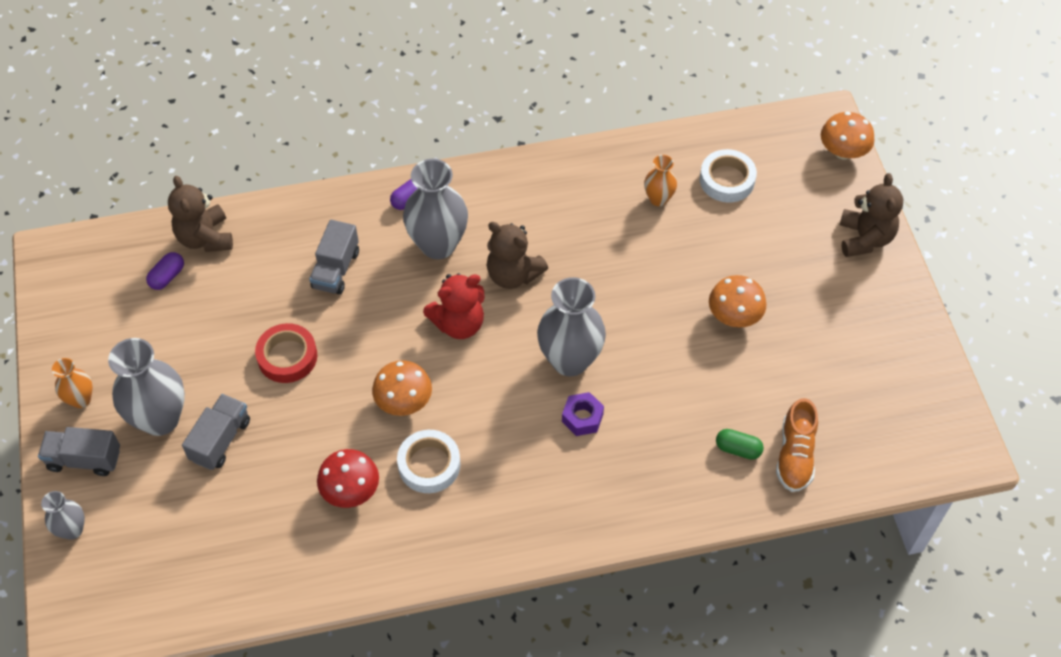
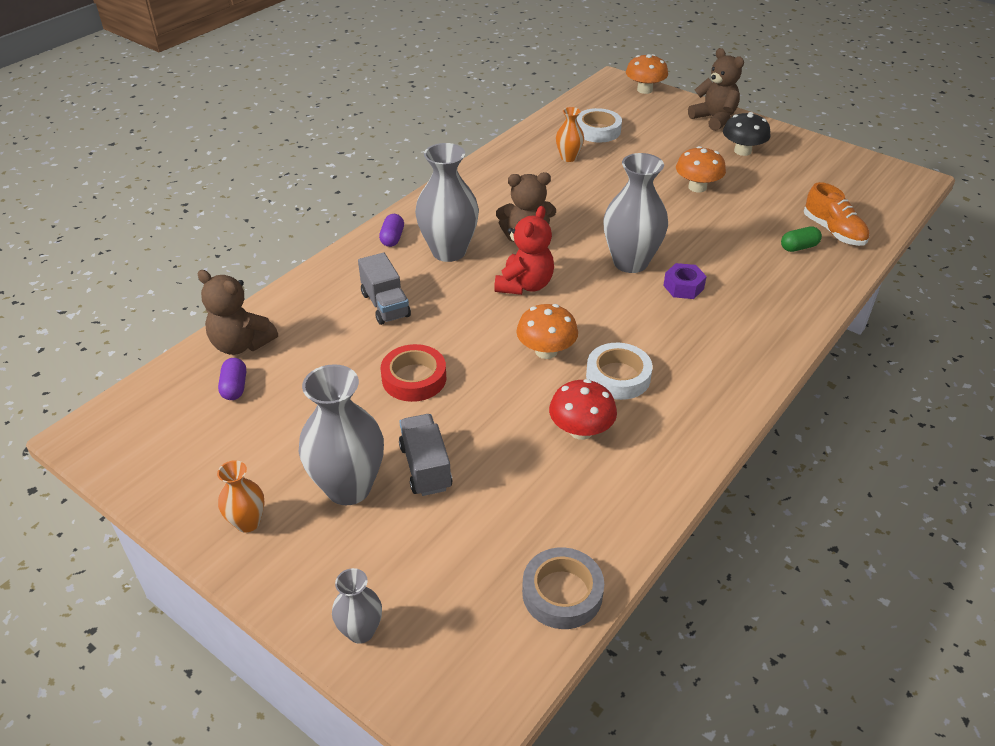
camera: 40 degrees left, 15 degrees down
grey truck [38,427,120,476] -> none
none -> grey tape [522,547,604,629]
none -> black mushroom [723,112,771,156]

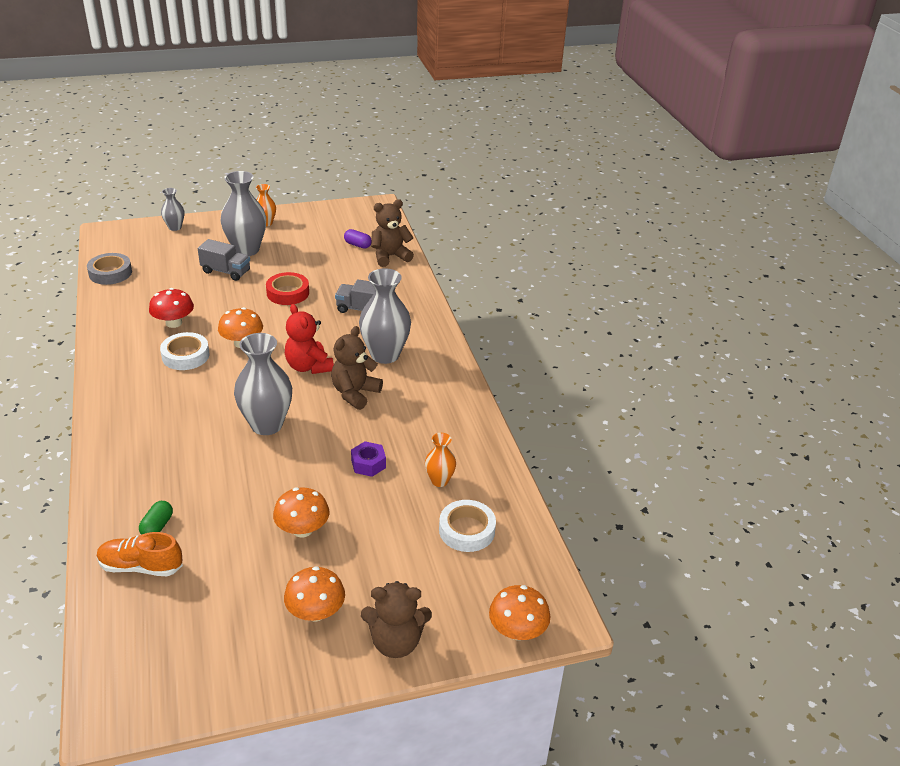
camera: 125 degrees right, 5 degrees down
purple capsule [379,214,404,247] -> none
purple nut [663,263,707,299] -> purple nut moved to [351,441,386,477]
black mushroom [723,112,771,156] -> orange mushroom [284,566,345,622]

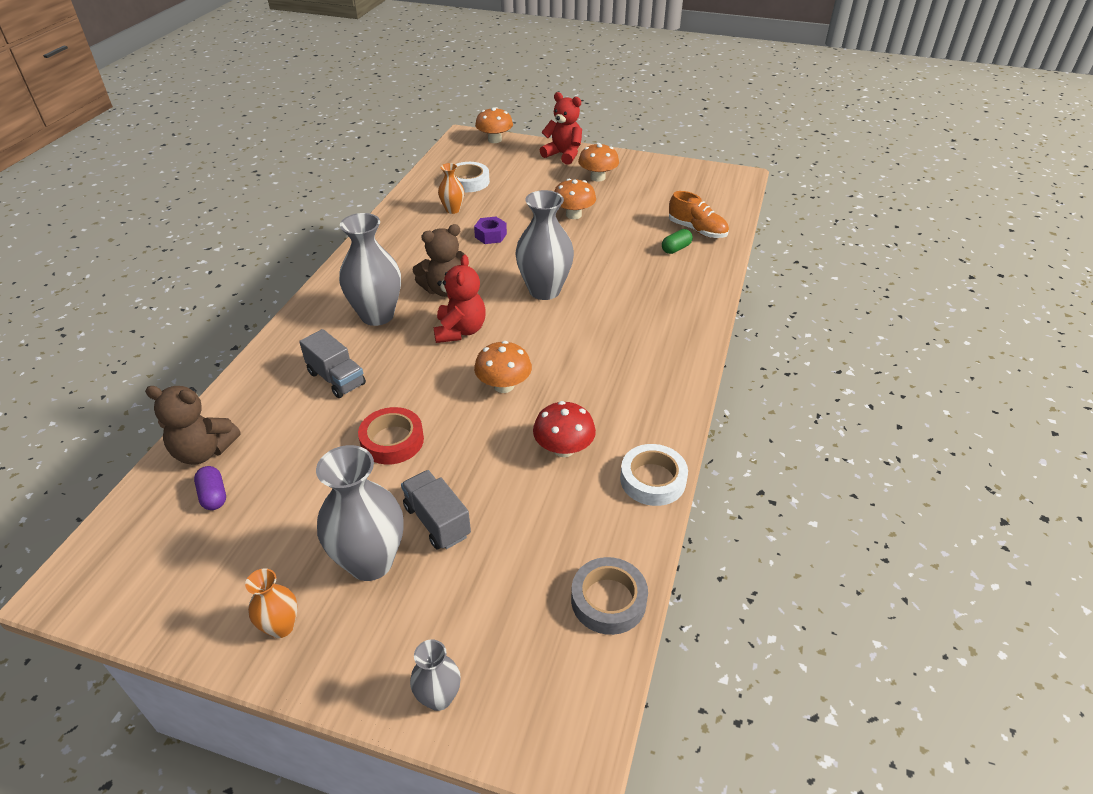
camera: 145 degrees left, 5 degrees up
white tape [160,332,209,370] -> white tape moved to [620,444,688,506]
brown teddy bear [361,581,432,658] -> red teddy bear [540,92,582,165]

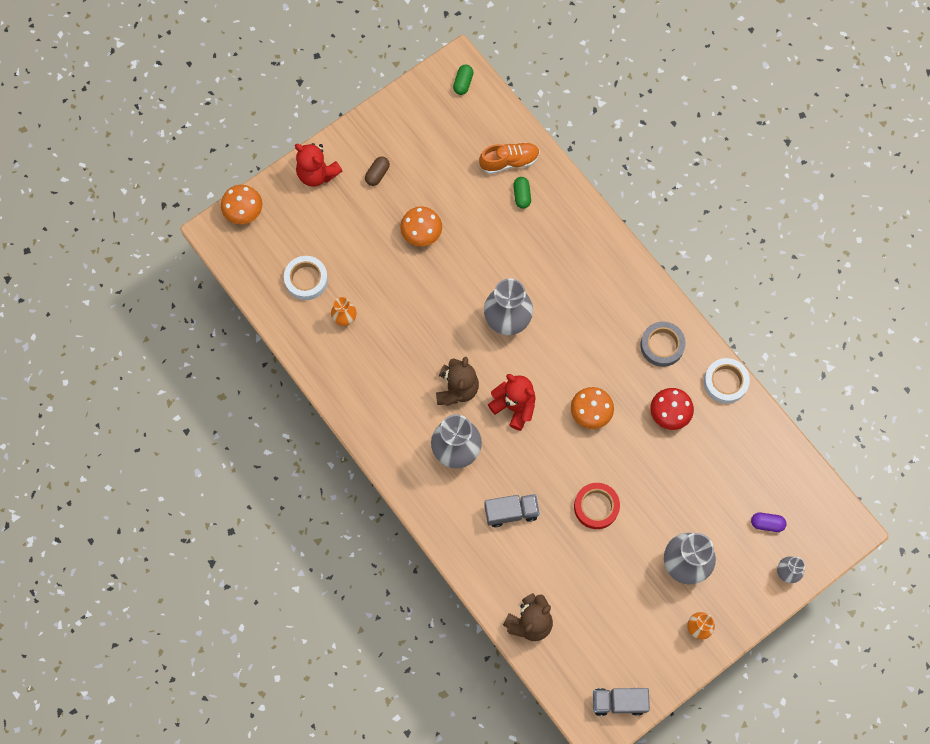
camera: 55 degrees left, 30 degrees up
purple capsule [194,466,226,510] -> purple capsule moved to [751,513,787,532]
grey truck [401,470,471,549] -> grey truck moved to [593,688,650,716]
purple nut [474,217,507,244] -> none
red teddy bear [540,92,582,165] -> red teddy bear turned 120 degrees counterclockwise [295,143,342,187]
grey tape [571,557,648,635] -> grey tape moved to [640,322,686,367]
orange mushroom [578,143,619,182] -> brown capsule [365,156,390,186]
none -> green capsule [453,65,473,95]

